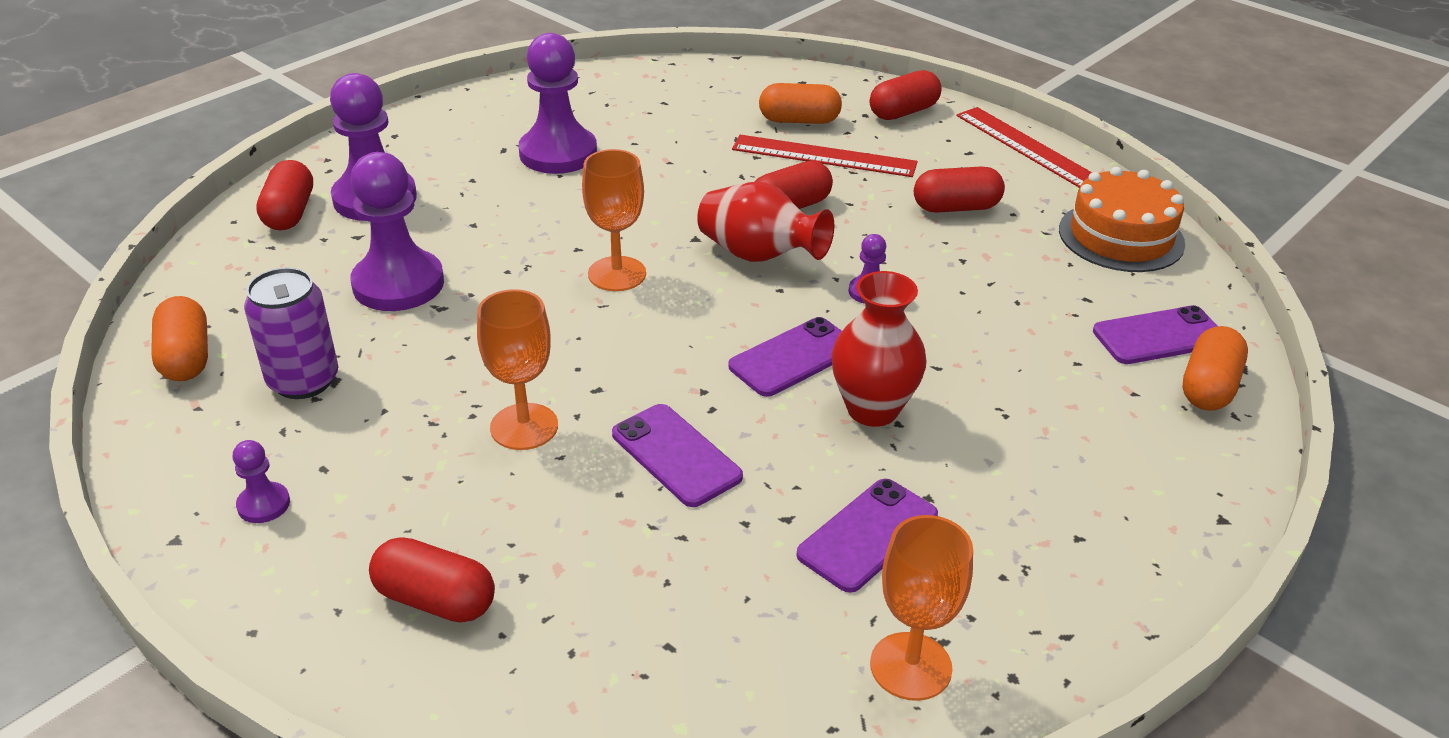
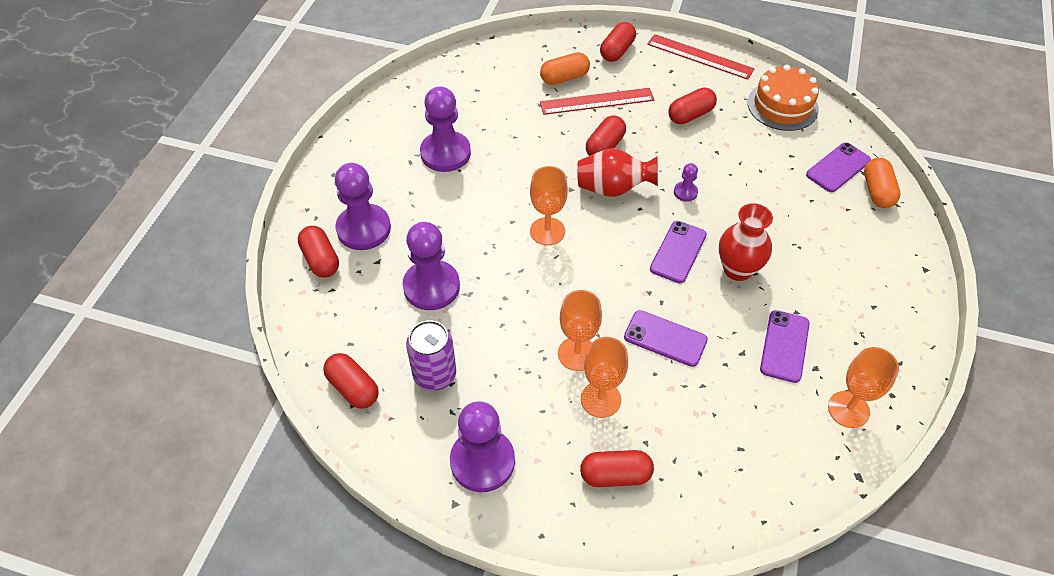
camera: 25 degrees left, 15 degrees up
orange capsule [151,296,208,381] -> red capsule [323,353,379,409]
purple pawn [233,440,290,523] -> purple pawn [450,401,515,492], size x2.19
none -> orange goblet [581,337,628,418]

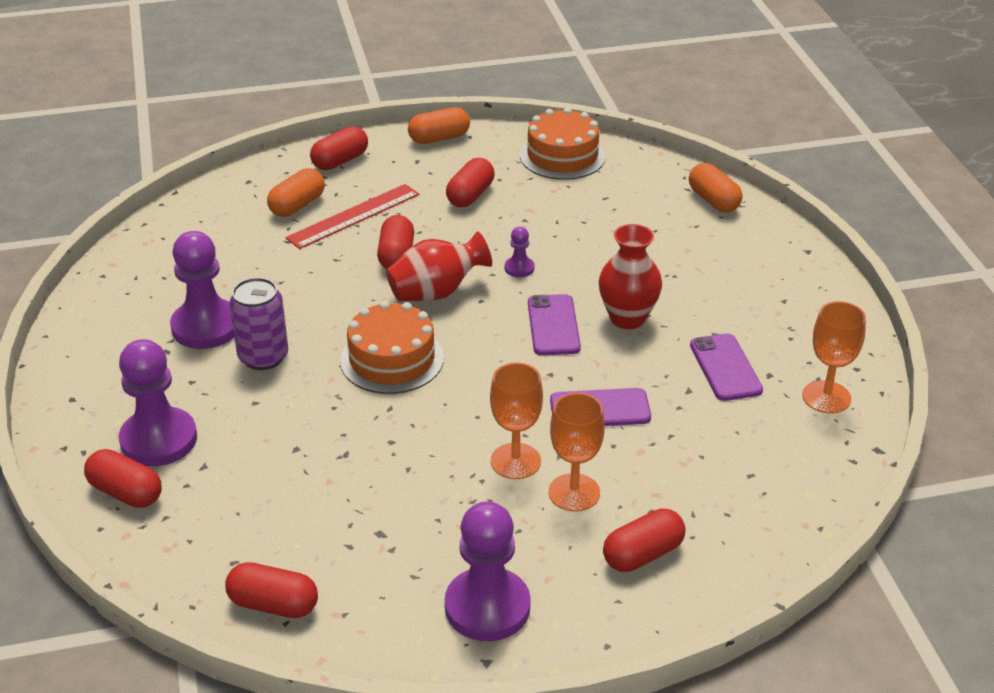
camera: 30 degrees left, 15 degrees down
purple pawn [402,222,460,310] -> none
purple can [406,320,456,391] -> purple can moved to [229,277,288,370]
orange goblet [530,166,568,245] -> orange cake [340,301,444,394]
red capsule [600,22,636,62] -> red capsule turned 45 degrees clockwise [310,126,368,170]
red ruler [647,34,754,80] -> orange capsule [408,107,470,144]
purple phone [806,142,871,192] -> none

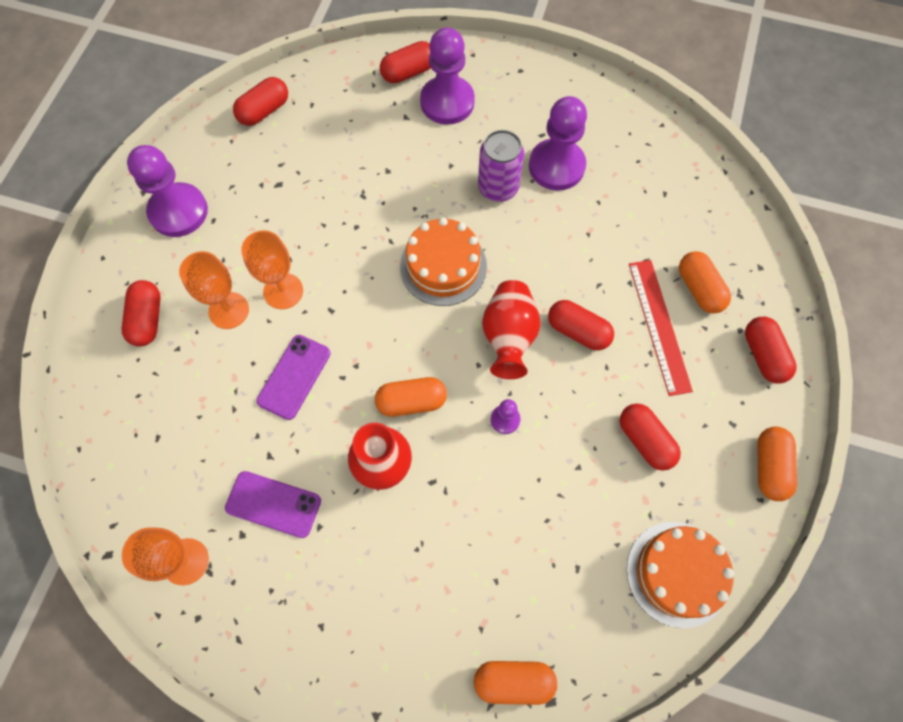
camera: 120 degrees right, 30 degrees up
purple phone [528,294,581,355] -> orange capsule [375,377,447,417]

